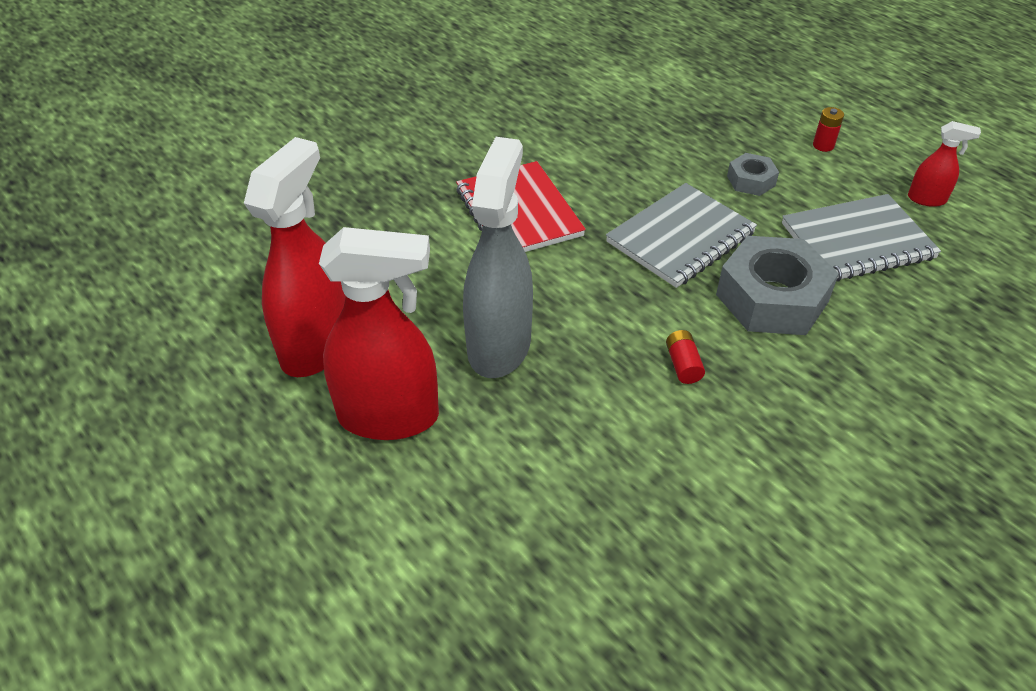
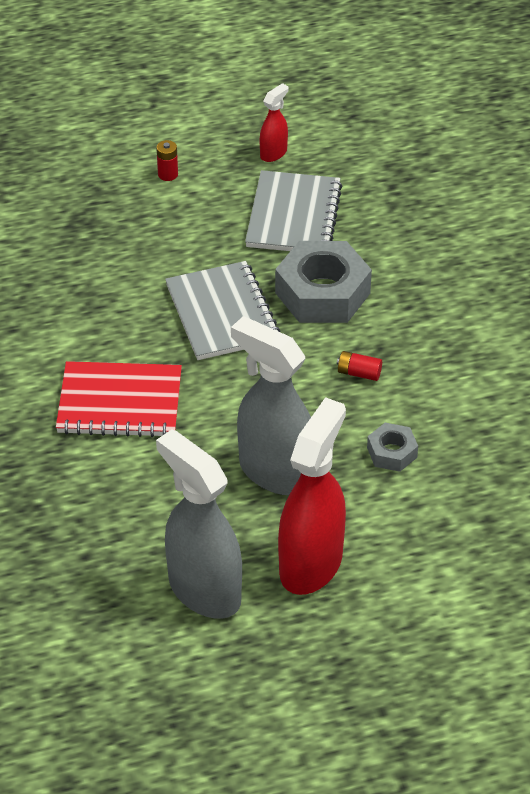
camera: 65 degrees left, 0 degrees up
red spray bottle [244,137,345,377] -> grey spray bottle [156,429,242,619]
grey nut [727,153,779,196] -> grey nut moved to [367,423,418,472]

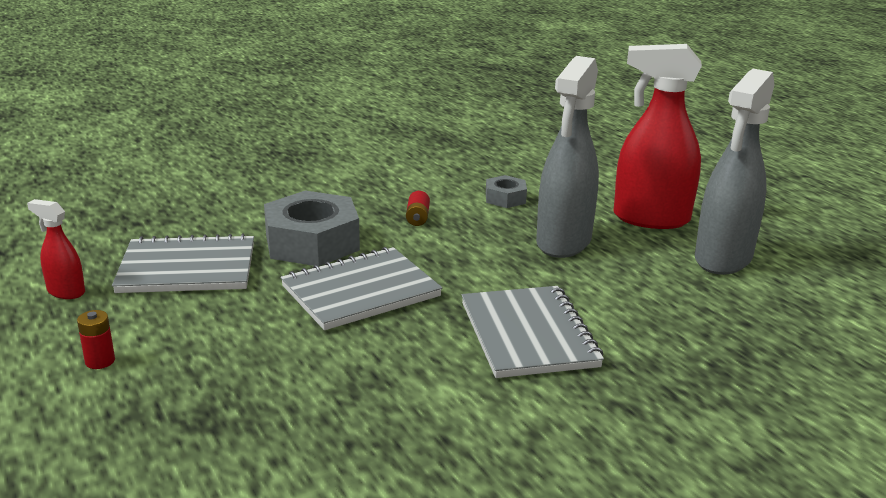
camera: 105 degrees left, 20 degrees down
red notebook [56,361,182,437] -> grey notebook [462,286,604,378]

